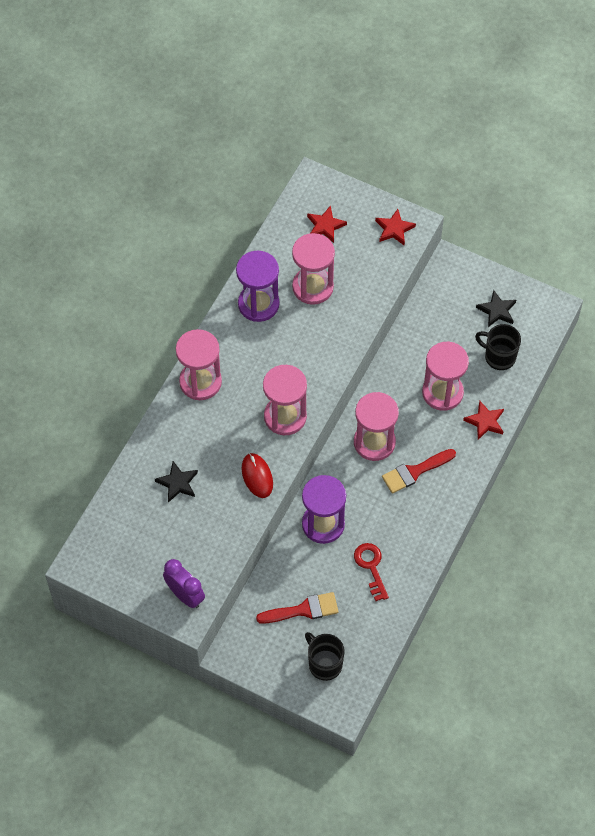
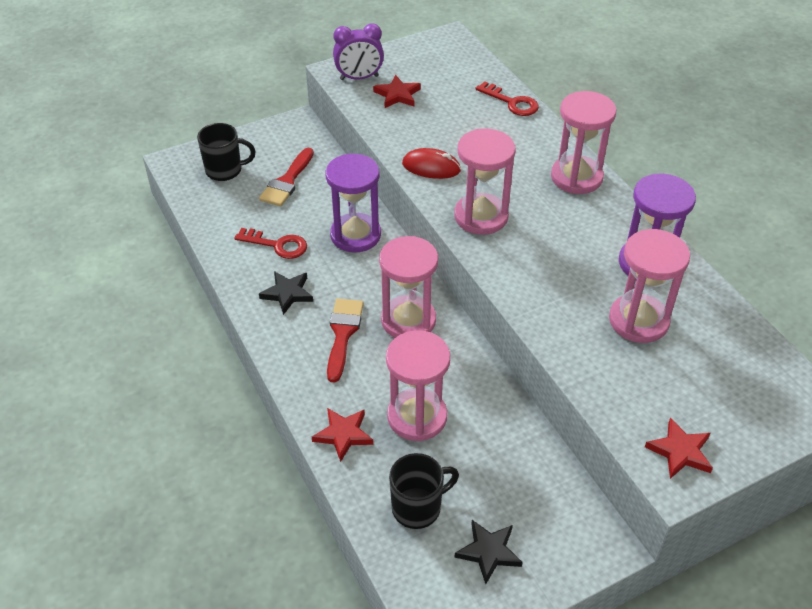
camera: 125 degrees right, 15 degrees down
black star [155,461,198,502] -> black star moved to [259,271,313,315]
red star [307,205,347,243] -> red star moved to [373,75,421,108]
none -> red key [475,81,539,116]

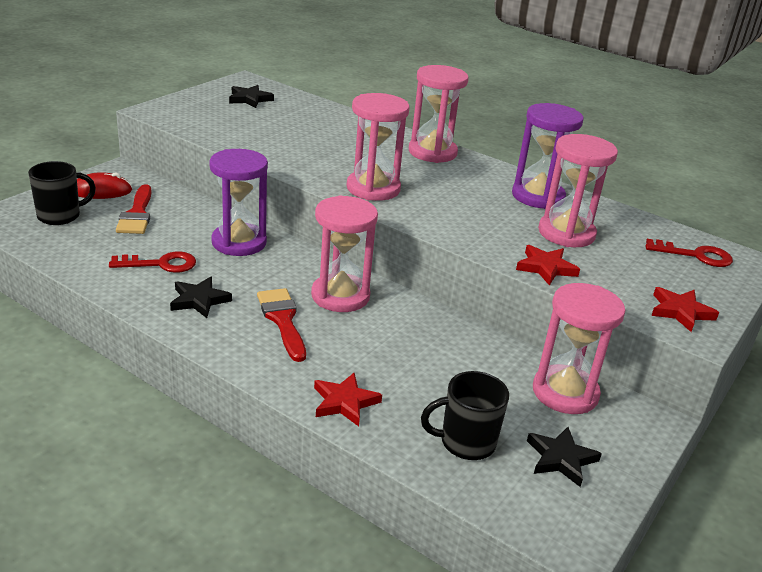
camera: 30 degrees left, 15 degrees down
purple clock [333,23,384,80] -> none
red star [373,75,421,108] -> red star moved to [516,245,580,286]
pink hourglass [386,330,450,441] -> pink hourglass moved to [533,283,625,414]
black mug [389,453,459,529] -> black mug turned 135 degrees counterclockwise [421,371,509,460]
red mouse [402,148,461,179] -> red mouse moved to [77,172,132,199]
red key [475,81,539,116] -> red key moved to [645,239,733,267]
none -> black star [229,85,274,108]

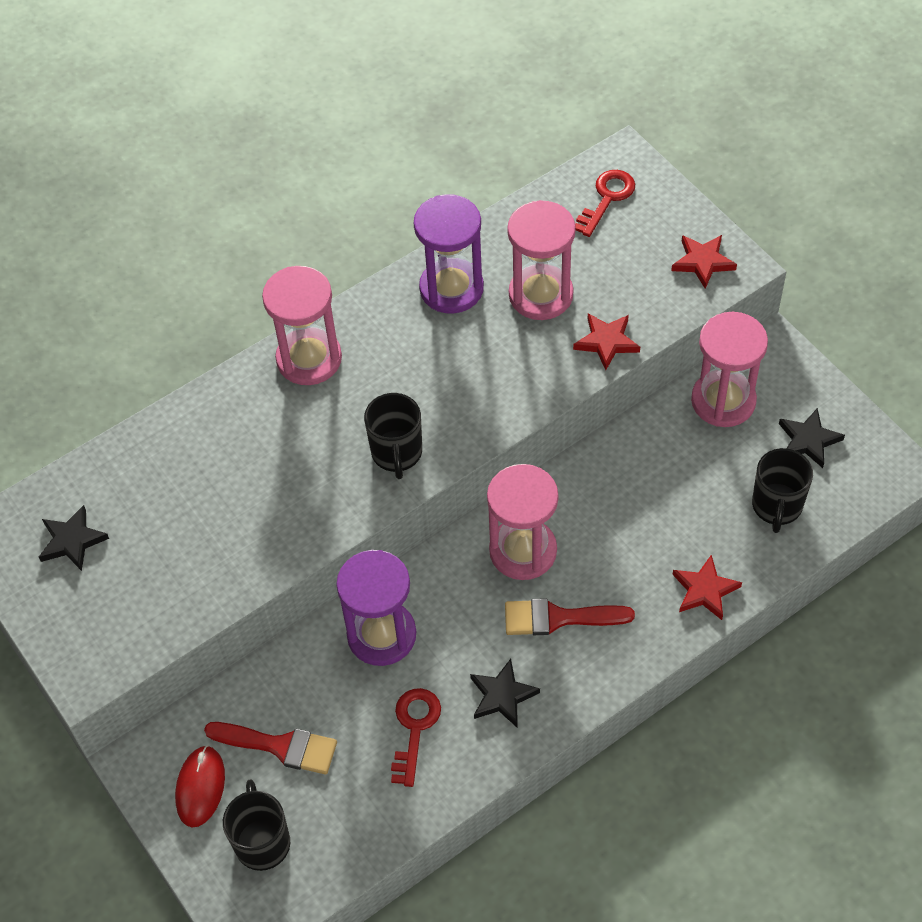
camera: 65 degrees left, 25 degrees up
pink hourglass [346,93,410,201] -> black mug [364,393,422,479]

